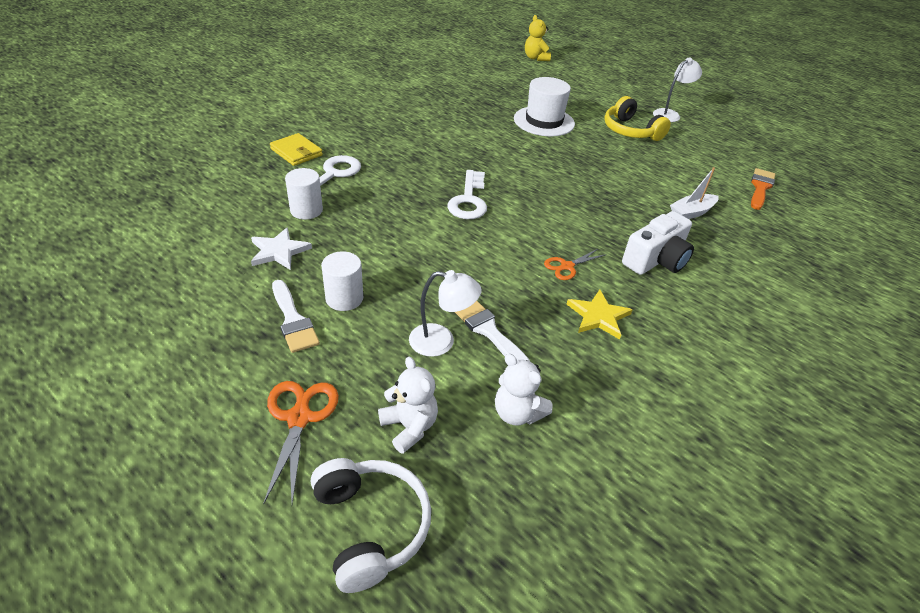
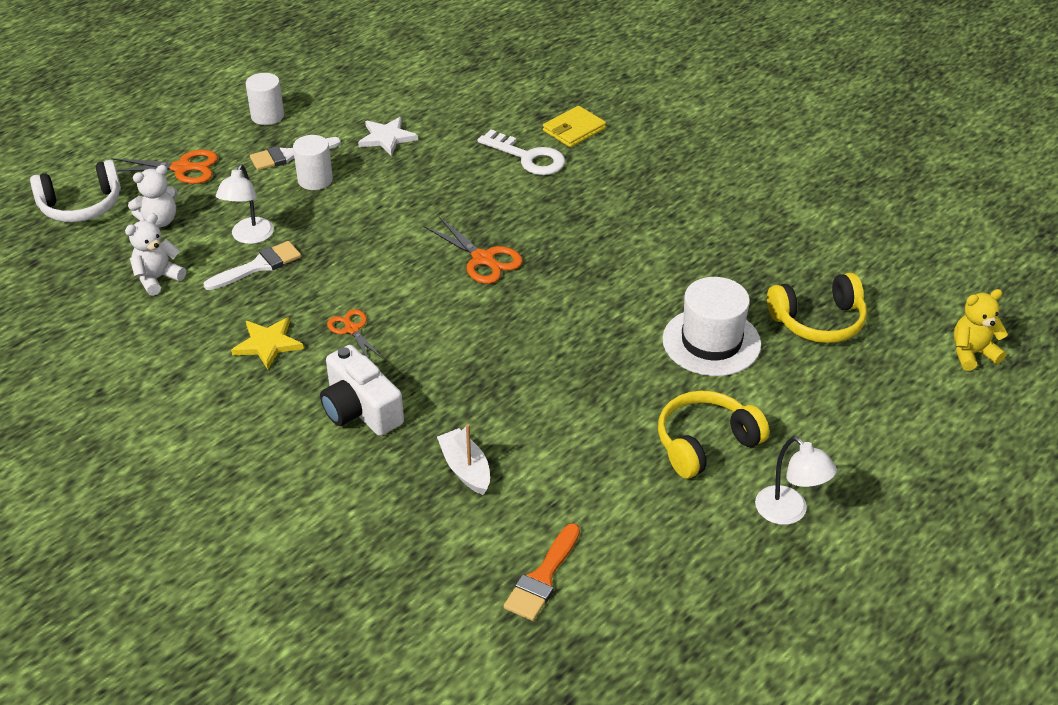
camera: 95 degrees right, 0 degrees up
white cylinder [285,168,323,219] -> white cylinder moved to [246,73,284,125]
white key [447,170,487,219] -> orange scissors [424,217,523,284]
orange brush [751,168,775,210] -> orange brush turned 90 degrees clockwise [504,523,580,621]
none -> yellow headphones [767,273,867,343]

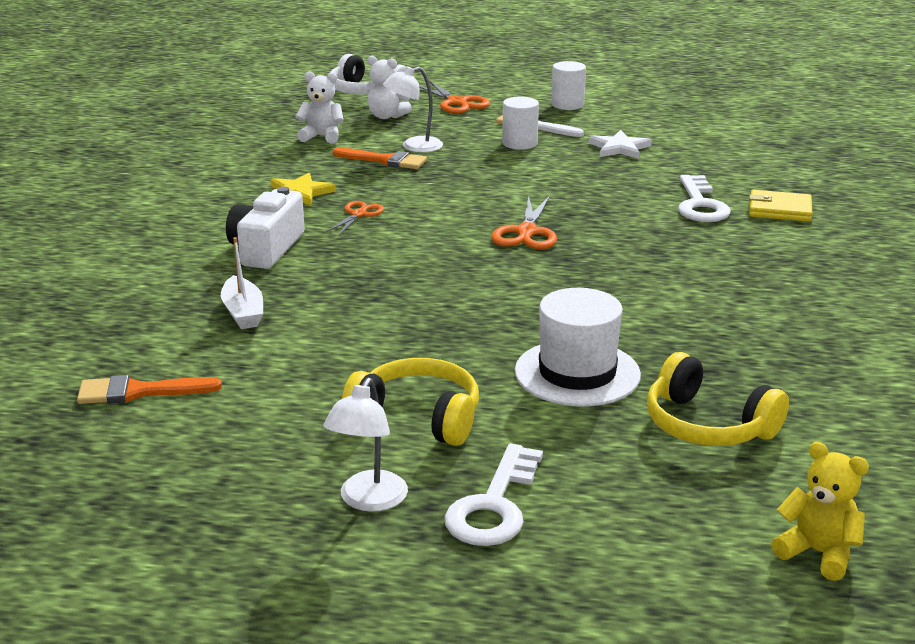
camera: 55 degrees right, 15 degrees down
white brush [204,241,301,290] -> orange brush [333,148,427,169]
white boat [437,424,490,495] -> white boat turned 135 degrees clockwise [221,237,263,329]
none -> white key [444,444,543,546]

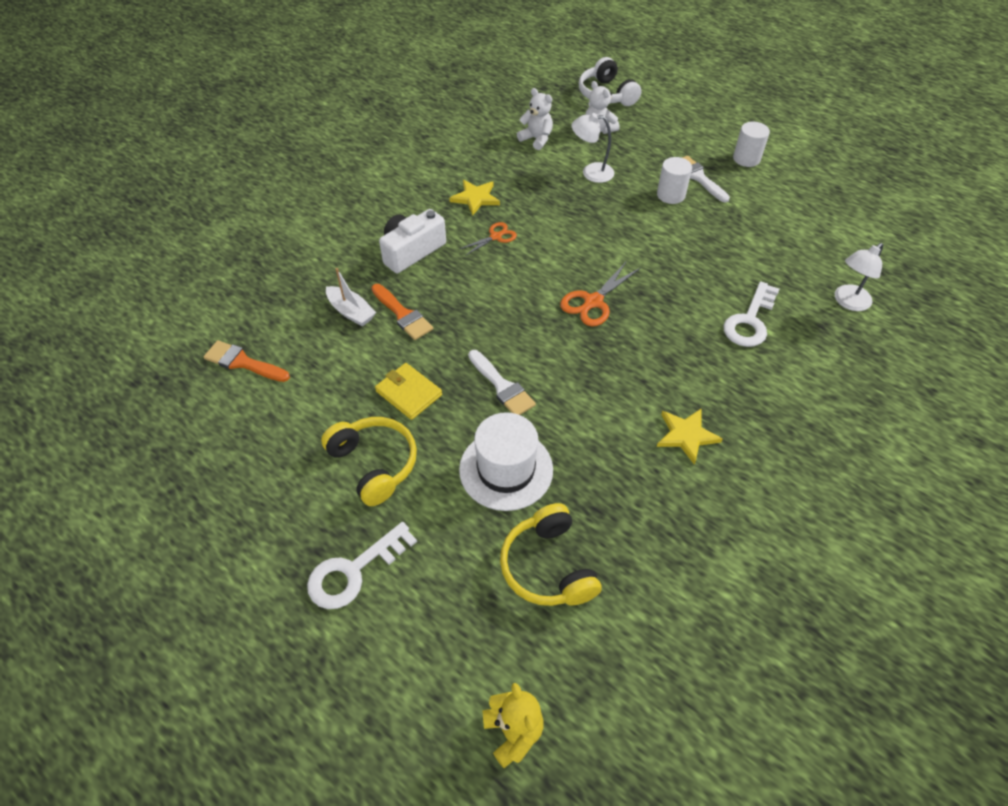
camera: 30 degrees right, 25 degrees up
white boat [221,237,263,329] -> white boat turned 60 degrees counterclockwise [326,268,376,327]
white lamp [323,378,408,512] -> white lamp moved to [835,243,883,311]
orange brush [333,148,427,169] -> orange brush moved to [371,284,433,340]
orange scissors [419,80,490,114] -> none
white star [589,130,652,159] -> none
yellow wallet [749,190,813,222] -> yellow wallet moved to [375,363,442,420]
none -> white brush [468,350,536,415]
none -> yellow star [657,408,723,465]

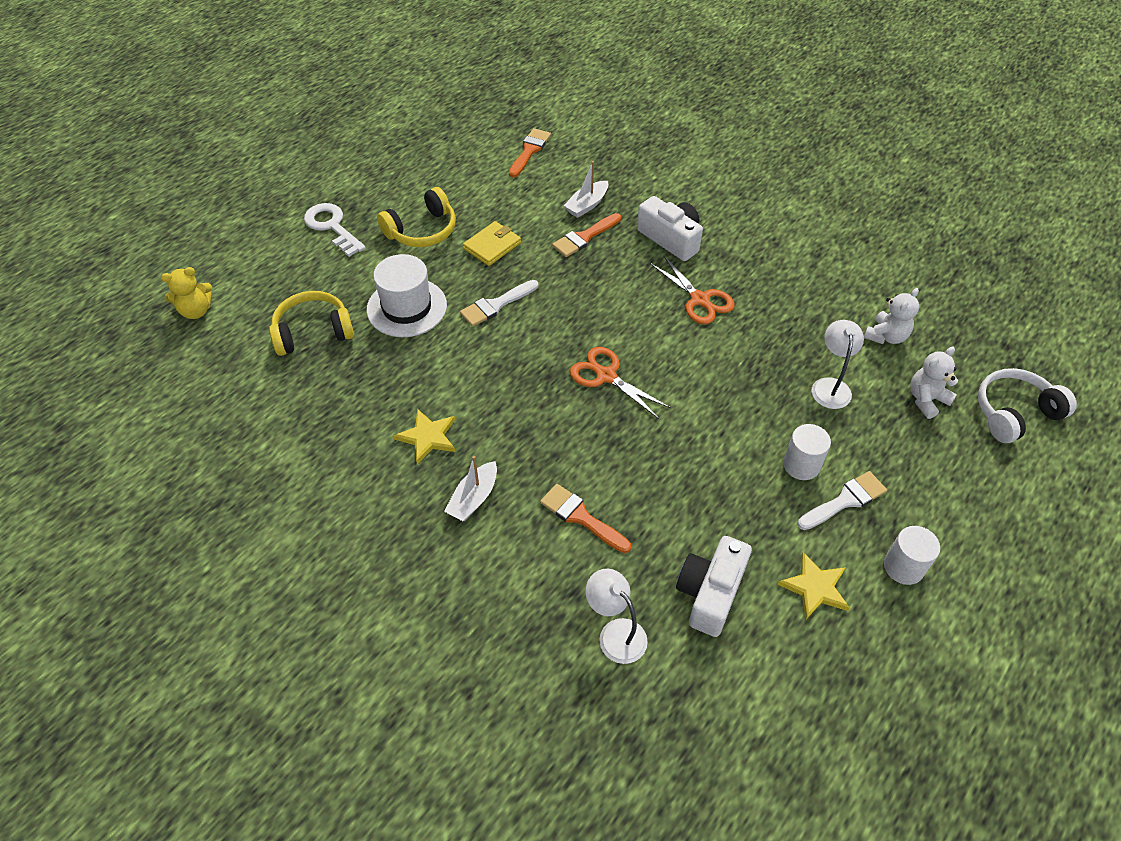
camera: 90 degrees right, 0 degrees up
yellow star [449,180,500,216] -> yellow star moved to [777,552,850,619]
orange scissors [460,222,517,256] -> orange scissors [650,255,735,324], size x1.55
white key [723,281,779,347] -> orange brush [540,484,631,553]
none -> white boat [444,456,497,521]
none -> white camera [676,536,752,637]

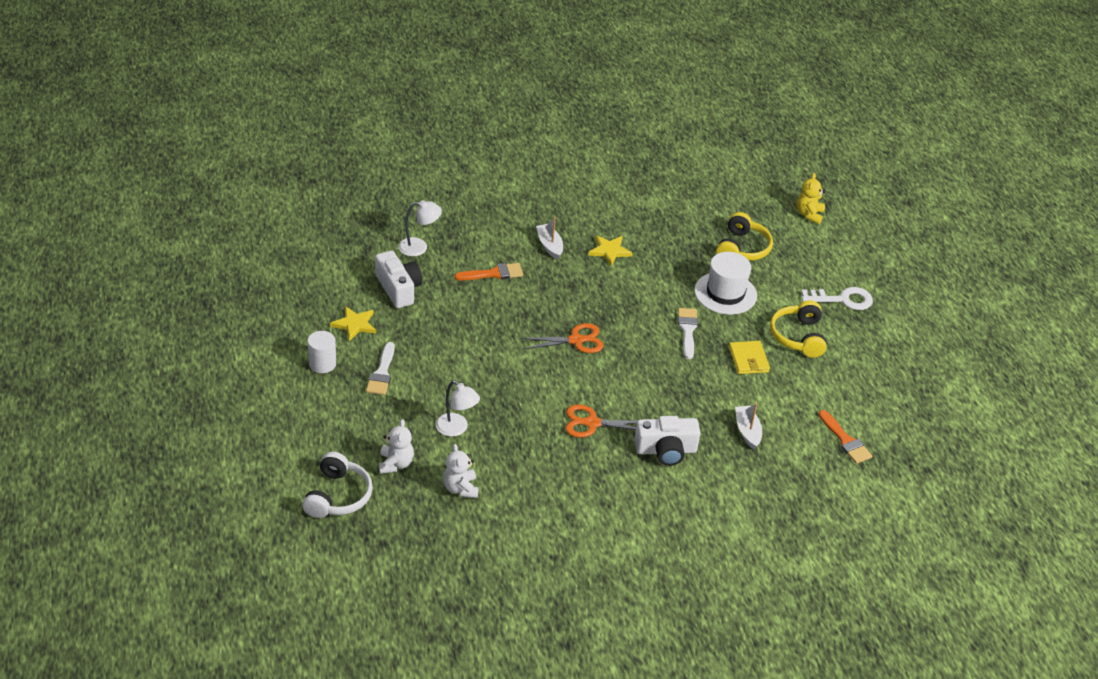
camera: 125 degrees right, 10 degrees down
orange brush [552,213,621,257] -> none
white cylinder [783,424,831,480] -> none

